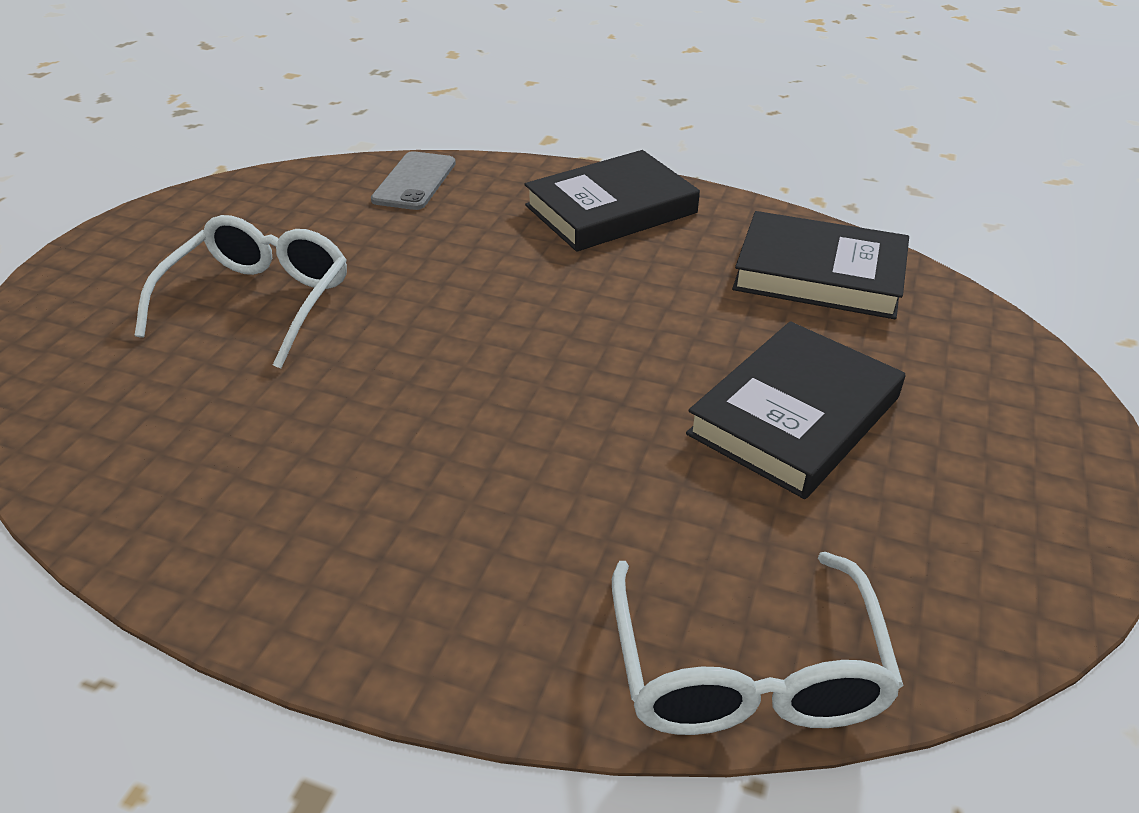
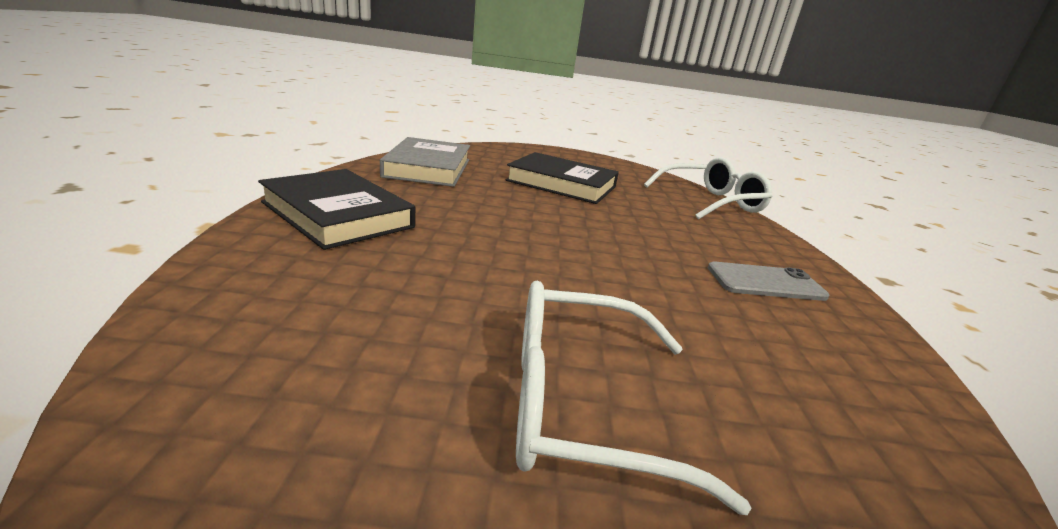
camera: 110 degrees left, 15 degrees down
grey phone [371,151,456,210] -> grey phone moved to [708,262,829,301]
black book [732,211,909,319] -> grey book [380,137,470,187]

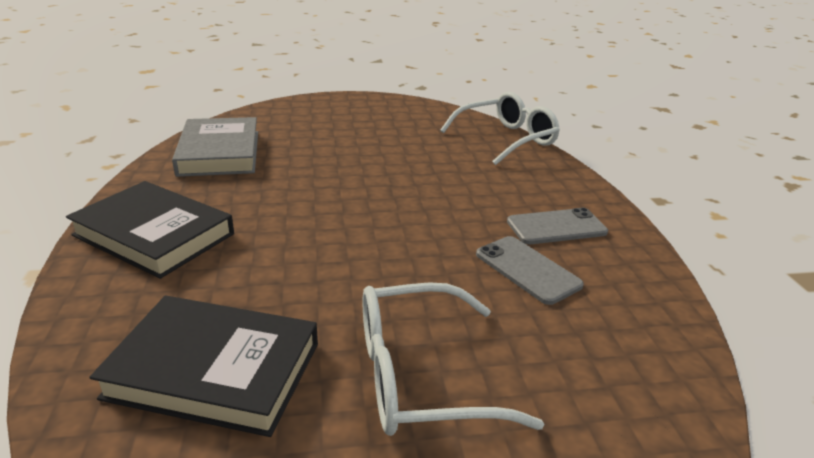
camera: 10 degrees left, 5 degrees up
black book [506,152,619,204] -> black book moved to [89,295,318,437]
none -> grey phone [476,236,584,305]

